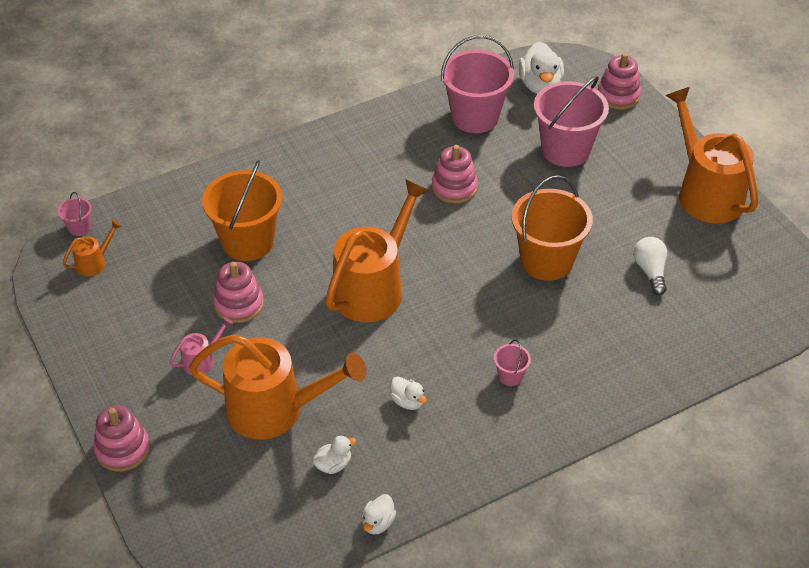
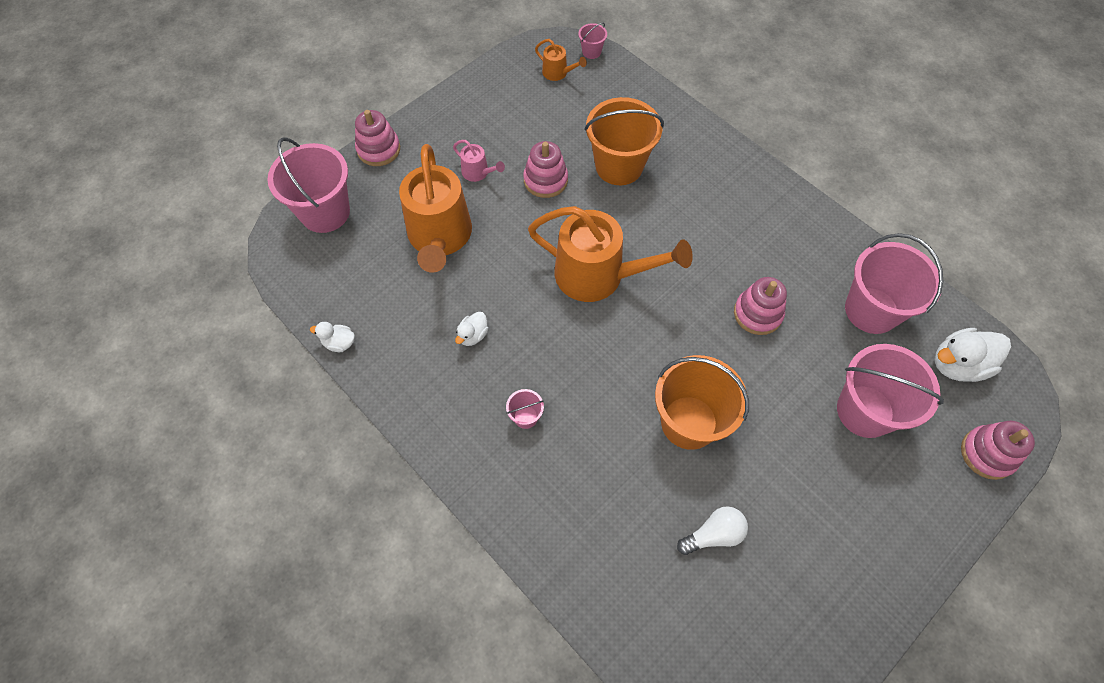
camera: 75 degrees right, 15 degrees up
white duck [312,435,357,474] -> none
orange watering can [665,87,758,224] -> none
none -> pink bucket [267,137,350,233]

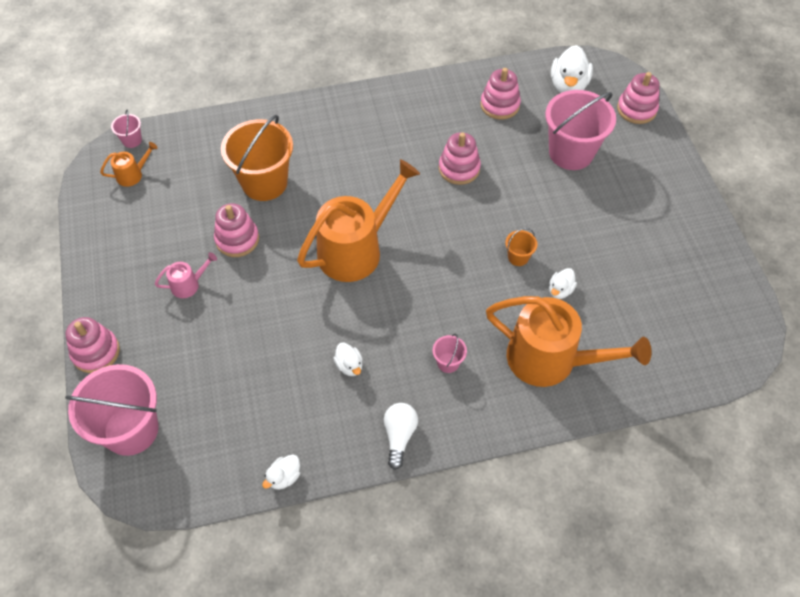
camera: 60 degrees left, 5 degrees down
orange watering can [399,144,472,273] -> orange watering can moved to [486,296,652,387]
orange bucket [655,355,749,450] -> orange bucket [505,228,537,266], size x0.43
white light bulb [677,506,748,555] -> white light bulb moved to [384,403,418,470]
pink bucket [845,233,943,334] -> pink stacking toy [480,68,521,120]
none -> white duck [549,268,577,299]

